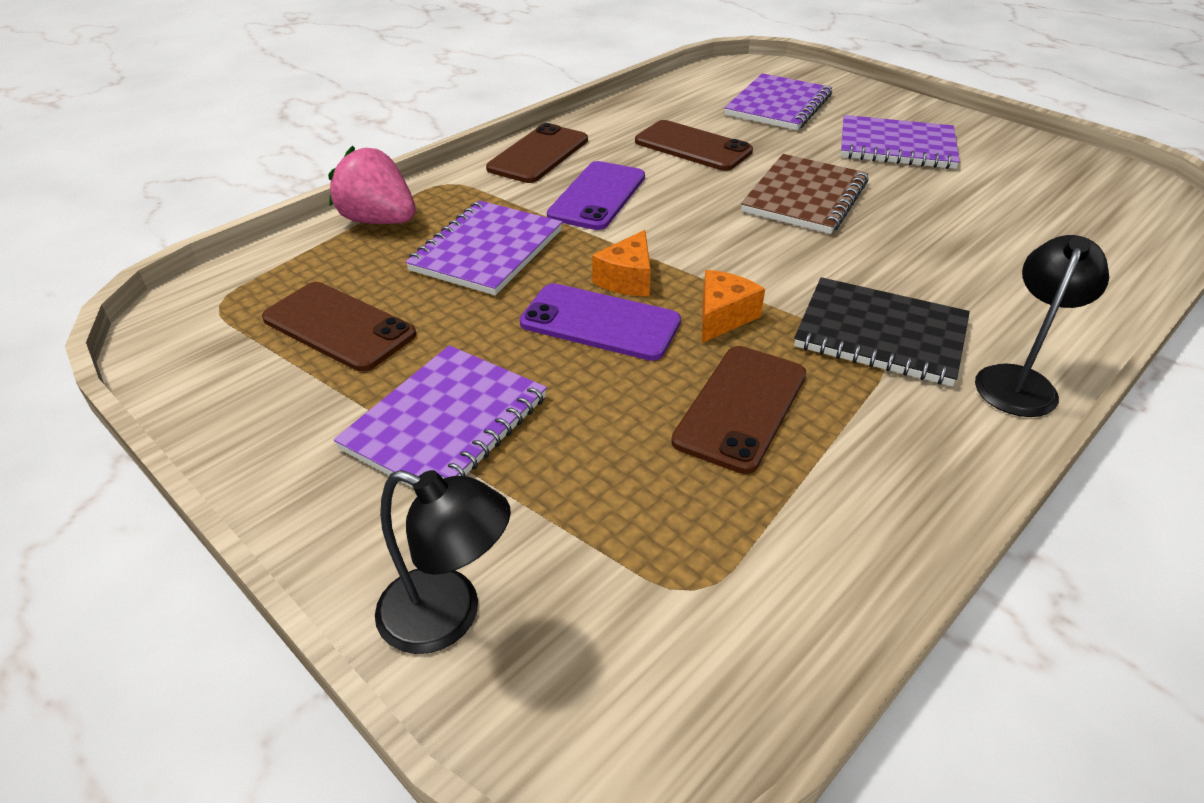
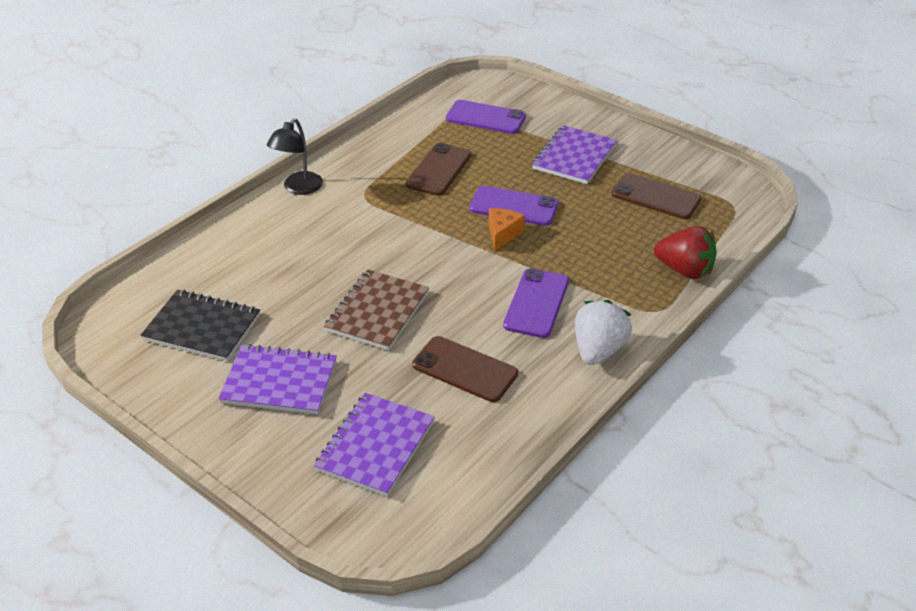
camera: 175 degrees right, 0 degrees up
pink strawberry [328,146,416,224] -> red strawberry [654,226,717,279]
black lamp [375,470,511,654] -> none
purple notebook [405,201,563,295] -> none
brown phone [486,123,588,183] -> white strawberry [575,300,632,365]
orange cheese [702,270,765,343] -> none
black notebook [794,277,970,386] -> black notebook moved to [140,290,260,361]
none -> purple phone [446,100,526,134]

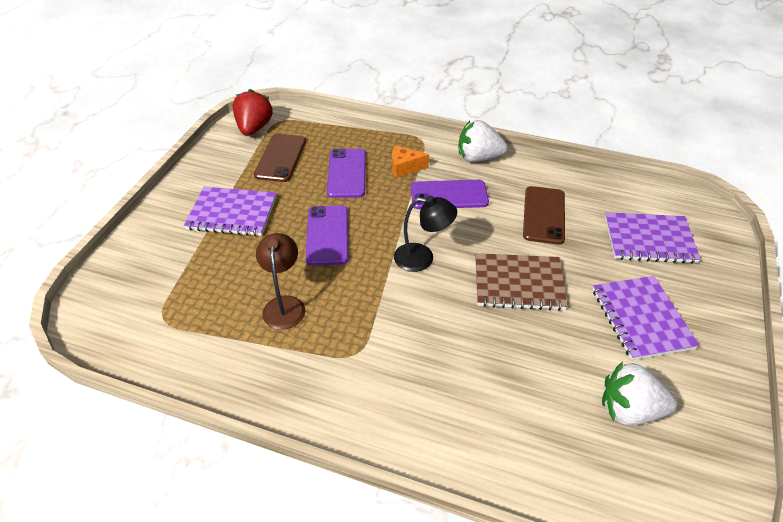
camera: 110 degrees left, 5 degrees up
black notebook [140,290,260,361] -> white strawberry [602,361,677,425]
black lamp [267,118,323,195] -> black lamp moved to [394,196,457,272]
brown phone [406,143,471,196] -> brown lamp [256,233,305,330]
purple phone [446,100,526,134] -> purple phone moved to [327,149,366,198]
orange cheese [489,208,525,251] -> orange cheese moved to [392,145,429,178]
red strawberry [654,226,717,279] -> red strawberry moved to [233,89,273,136]

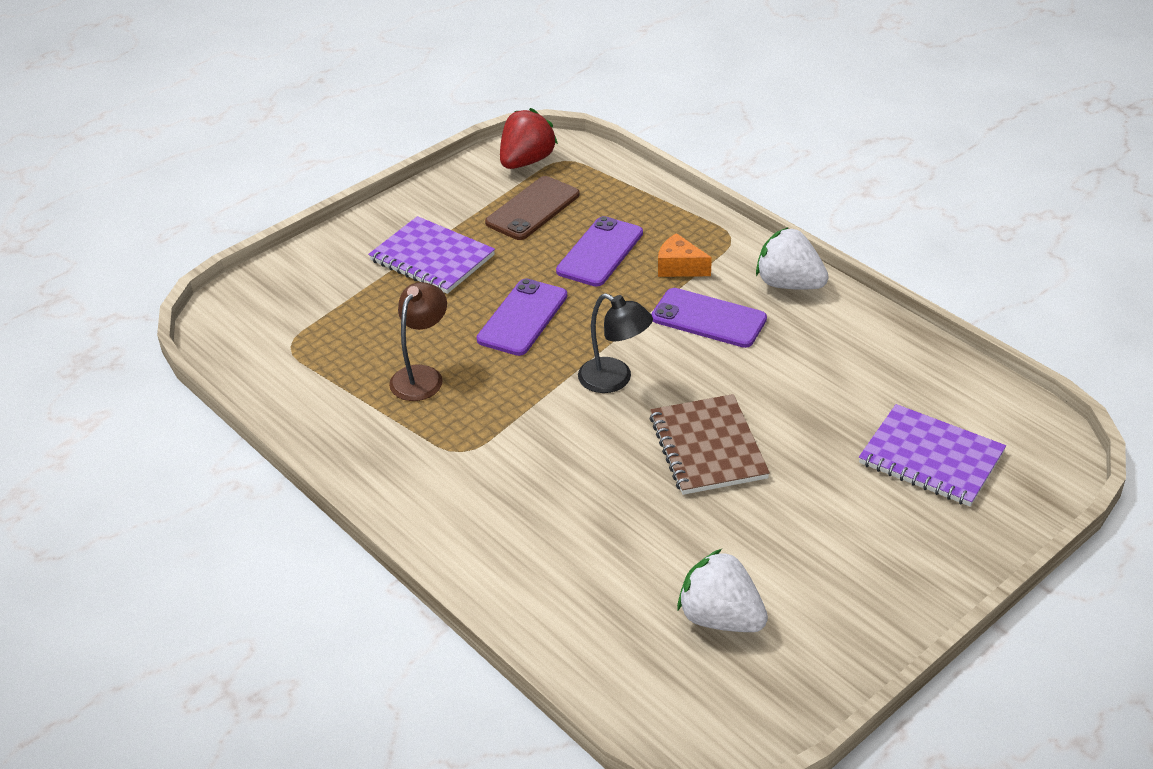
camera: 30 degrees right, 5 degrees down
brown notebook [475,253,568,311] -> brown notebook turned 45 degrees clockwise [649,394,770,495]
brown phone [523,186,565,245] -> none
purple notebook [593,276,699,360] -> none

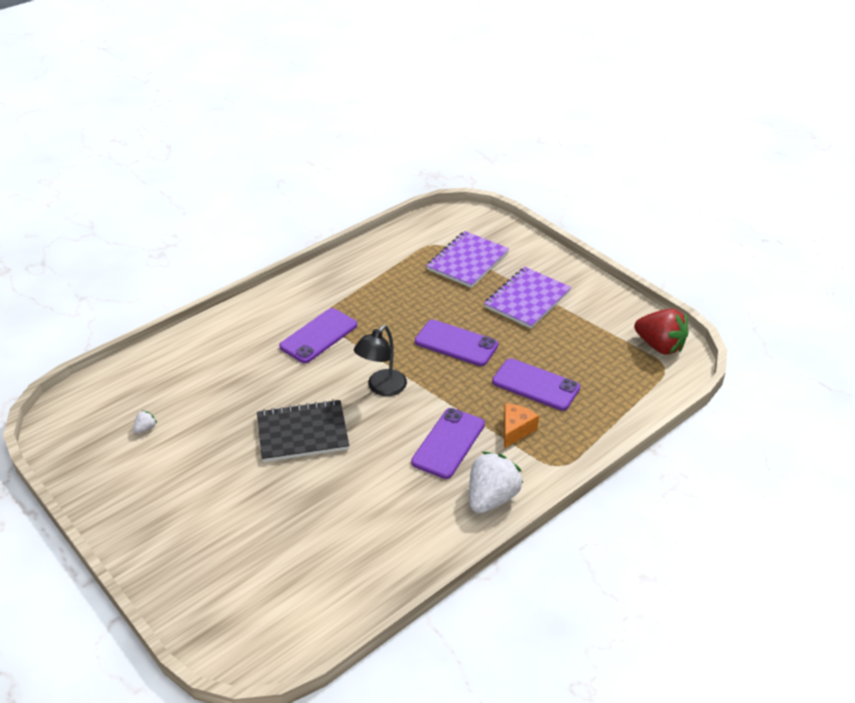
camera: 90 degrees right, 0 degrees up
brown lamp [389,282,447,401] -> none
brown phone [485,176,580,240] -> none
brown notebook [649,394,770,495] -> black notebook [257,399,349,462]
white strawberry [677,549,768,632] -> white strawberry [133,410,157,433], size x0.42
purple notebook [859,404,1006,506] -> purple notebook moved to [426,231,509,288]
none -> purple phone [279,308,357,363]

